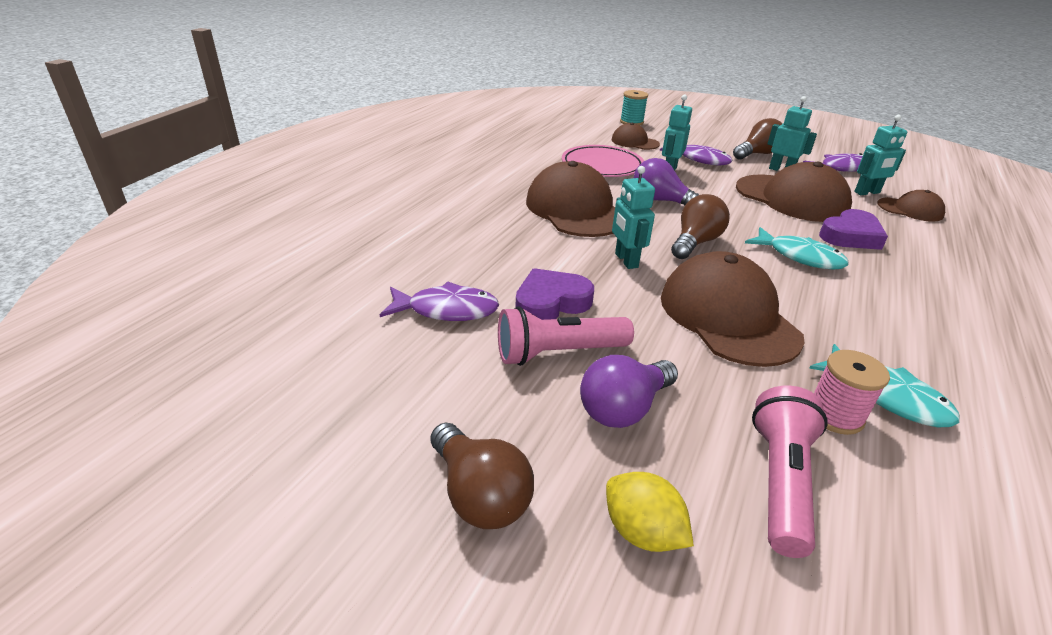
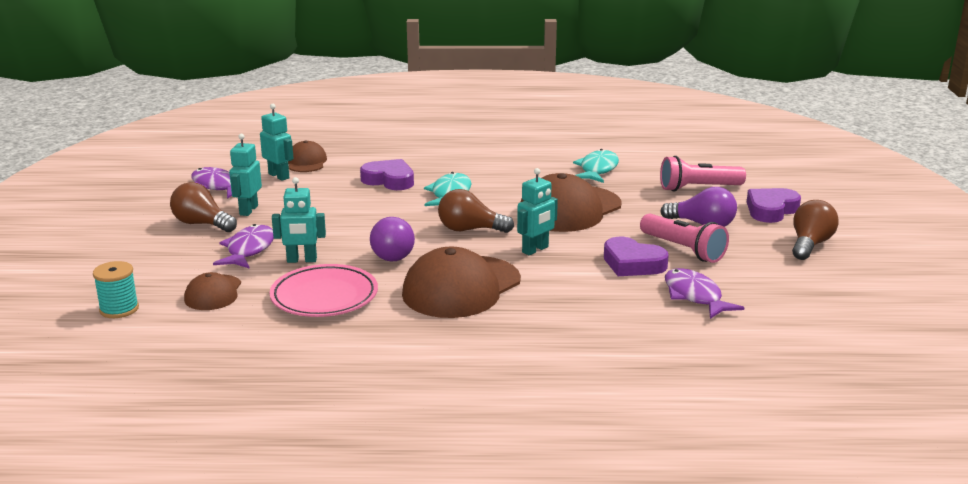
camera: 115 degrees left, 10 degrees down
yellow lemon [606,472,694,552] -> purple heart [747,188,801,223]
brown cap [736,162,852,222] -> none
pink spool [814,350,890,435] -> none

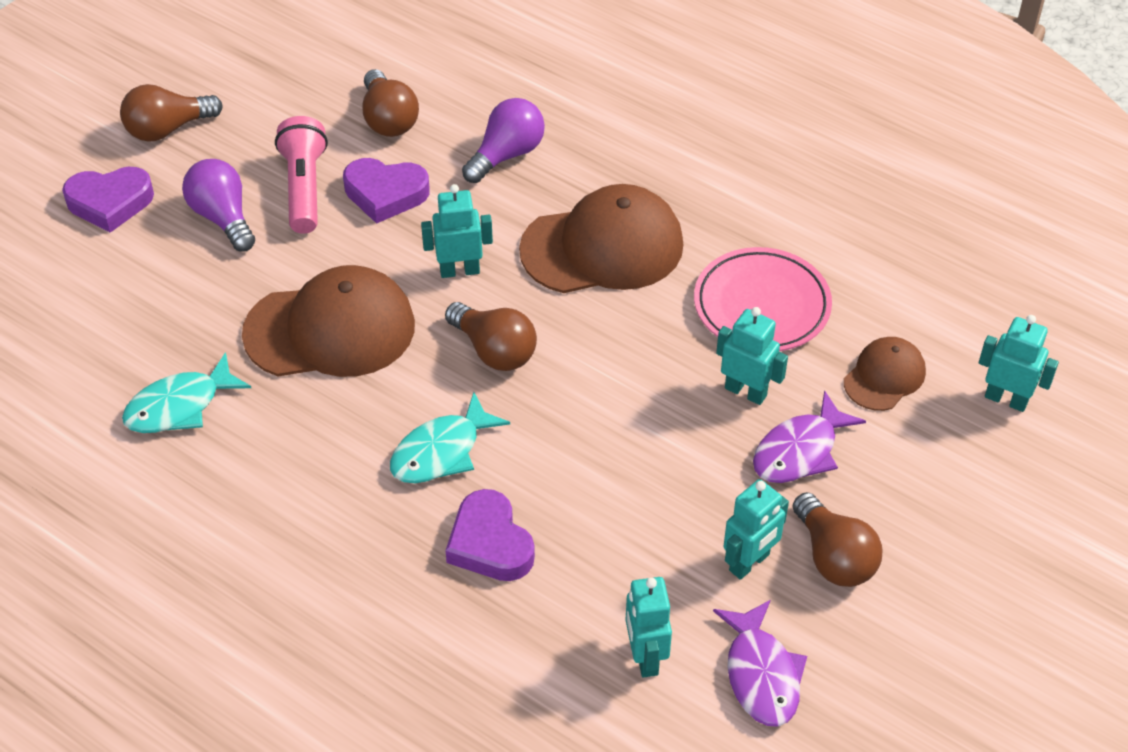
camera: 145 degrees left, 25 degrees up
turquoise spool [93,261,139,318] -> turquoise robot [979,315,1059,412]
brown cap [288,140,327,172] -> none
purple light bulb [370,217,415,261] -> purple light bulb moved to [462,98,545,183]
purple heart [604,237,669,276] -> purple heart turned 120 degrees clockwise [343,158,430,224]
pink flashlight [660,156,746,192] -> none
purple fish [665,268,744,319] -> brown light bulb [362,69,419,137]

